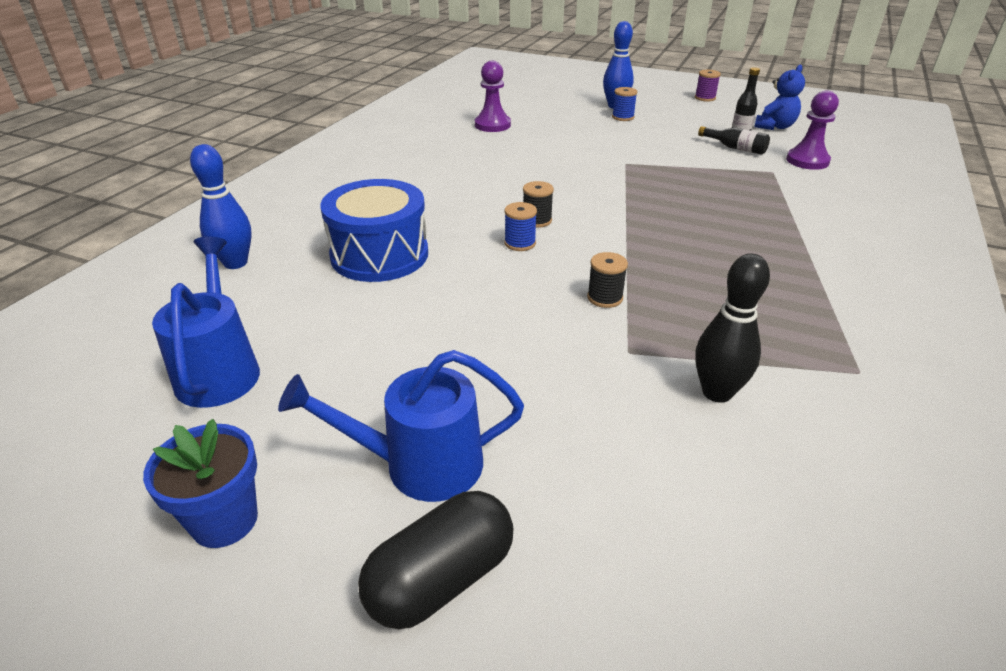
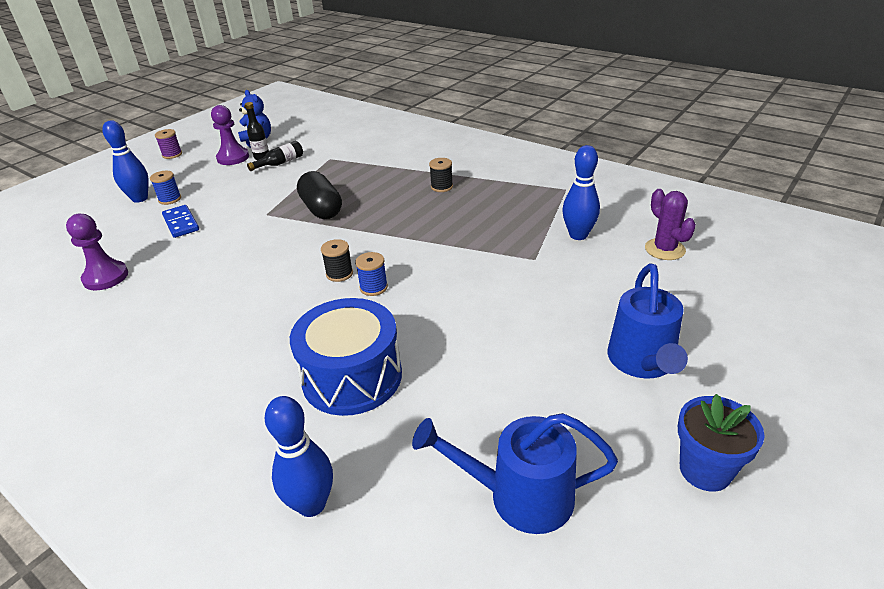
camera: 75 degrees left, 0 degrees up
black capsule [358,491,513,629] -> black capsule moved to [297,171,342,219]
black spool [587,252,628,308] -> black spool moved to [429,158,453,192]
black bowling pin [695,254,770,403] -> blue bowling pin [562,145,600,240]
purple pawn [786,90,839,170] -> purple pawn moved to [211,105,249,165]
none -> blue domino [162,205,199,238]
none -> purple cactus [645,189,696,260]

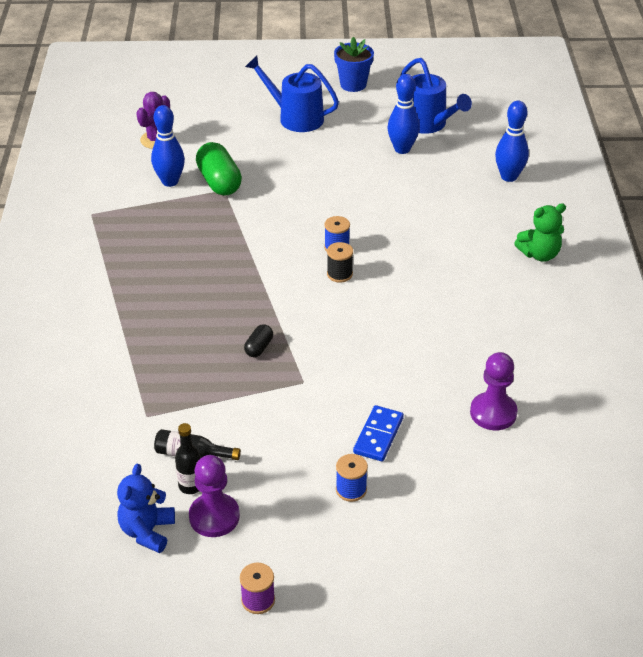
camera: 130 degrees left, 5 degrees up
blue bowling pin [102,121,149,203] -> blue bowling pin moved to [388,74,420,154]
blue drum [290,298,402,416] -> none
black capsule [297,171,342,219] -> black capsule [244,324,273,357], size x0.50
black spool [429,158,453,192] -> none
blue watering can [608,263,688,379] -> blue watering can turned 120 degrees counterclockwise [245,56,339,132]
none -> green capsule [196,142,242,196]
none -> green teddy bear [514,203,566,262]

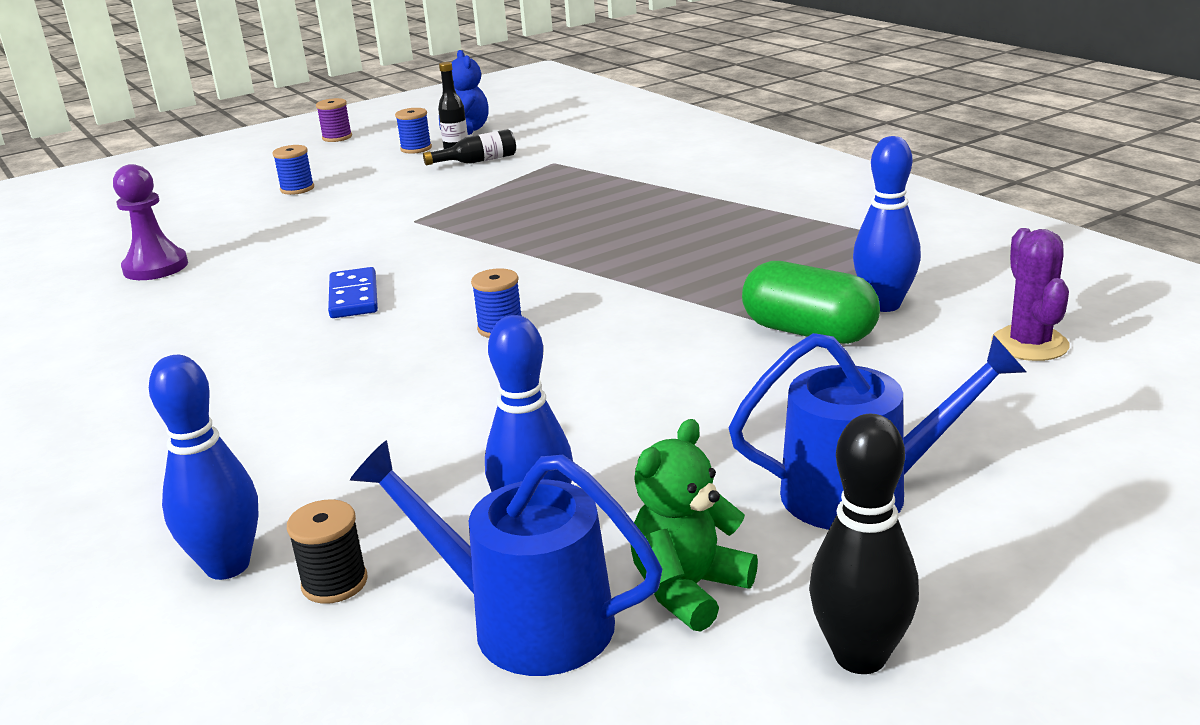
camera: 150 degrees right, 15 degrees down
purple pawn [189,455,240,537] -> blue spool [395,108,432,154]
black capsule [244,324,273,357] -> none
black spool [327,242,353,283] -> black spool moved to [287,499,368,604]
blue flower pot [334,37,374,92] -> black bowling pin [809,414,919,674]
blue domino [353,405,404,461] -> blue domino moved to [328,267,378,318]
green teddy bear [514,203,566,262] -> green teddy bear moved to [631,419,758,632]

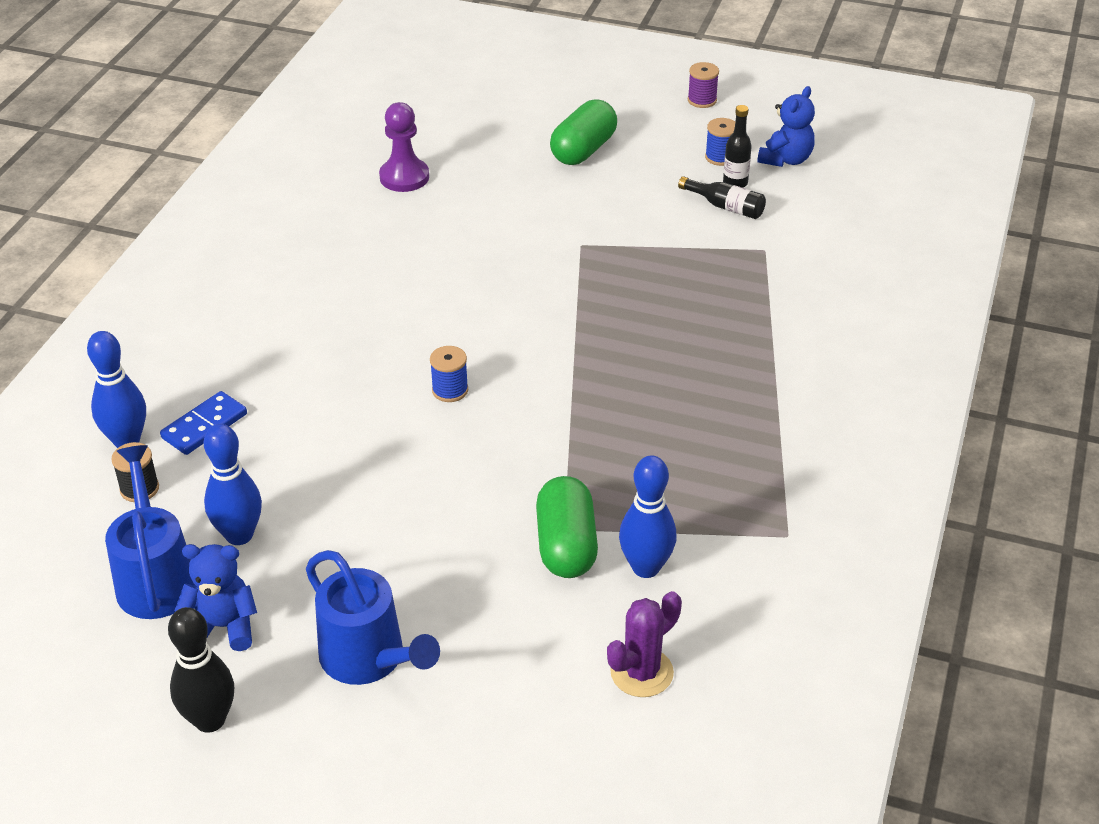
camera: 50 degrees right, 15 degrees up
blue spool [272,145,314,195] -> green capsule [550,100,617,165]
blue domino [328,267,378,318] -> blue domino moved to [160,391,247,455]
green teddy bear [631,419,758,632] -> blue teddy bear [174,544,257,651]

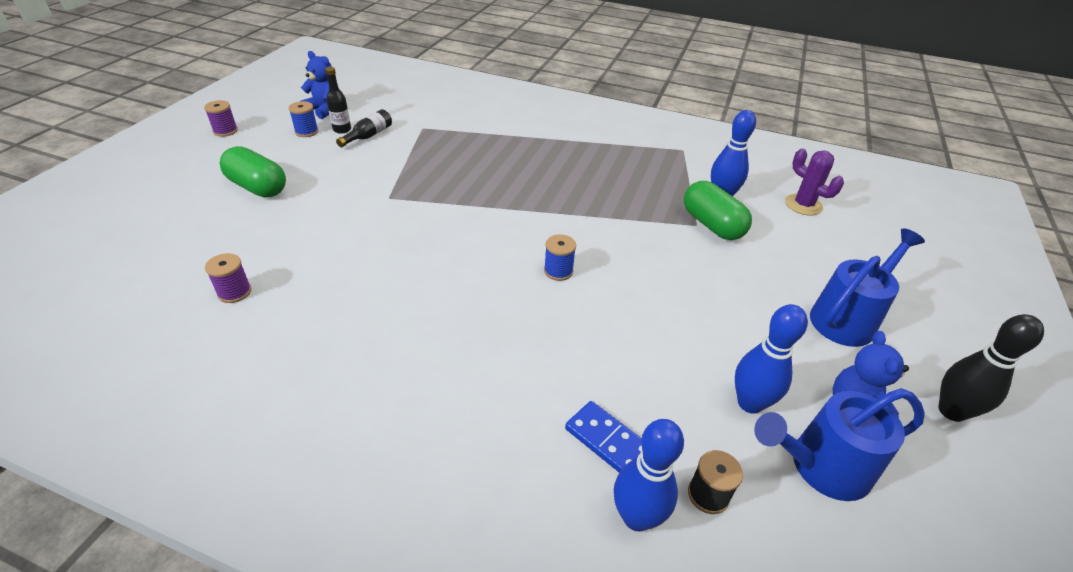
camera: 90 degrees left, 0 degrees up
purple pawn [379,102,429,192] -> purple spool [205,253,251,303]
green capsule [536,476,598,578] -> green capsule turned 60 degrees clockwise [684,181,752,240]

